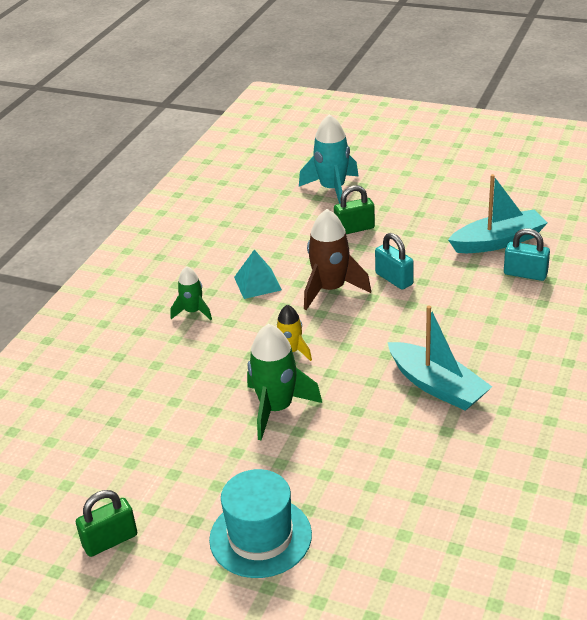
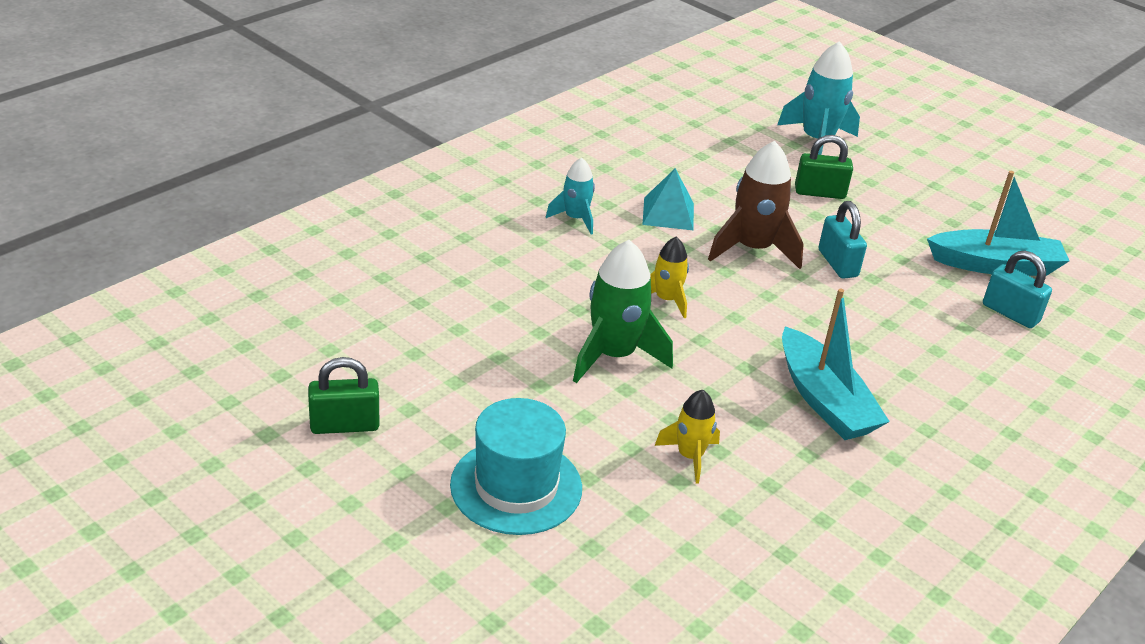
camera: 15 degrees right, 0 degrees up
green rocket [170,266,212,320] -> turquoise rocket [546,157,595,235]
none -> yellow rocket [655,390,720,484]

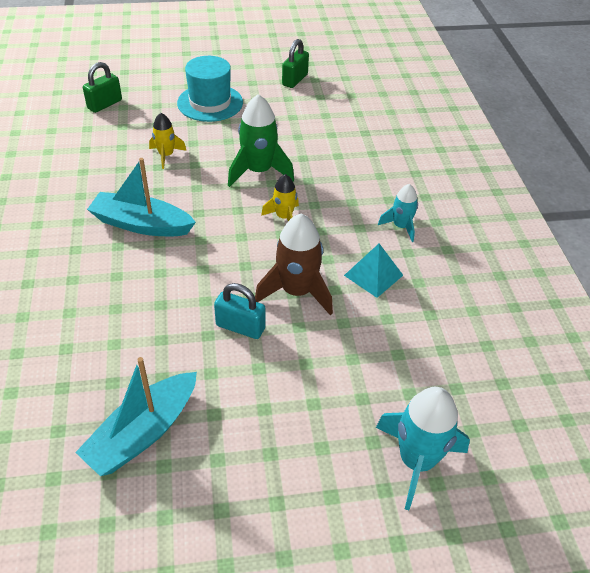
camera: 130 degrees right, 10 degrees up
green padlock [795,135,853,199] -> green padlock moved to [83,62,122,113]
turquoise padlock [983,251,1052,328] -> none

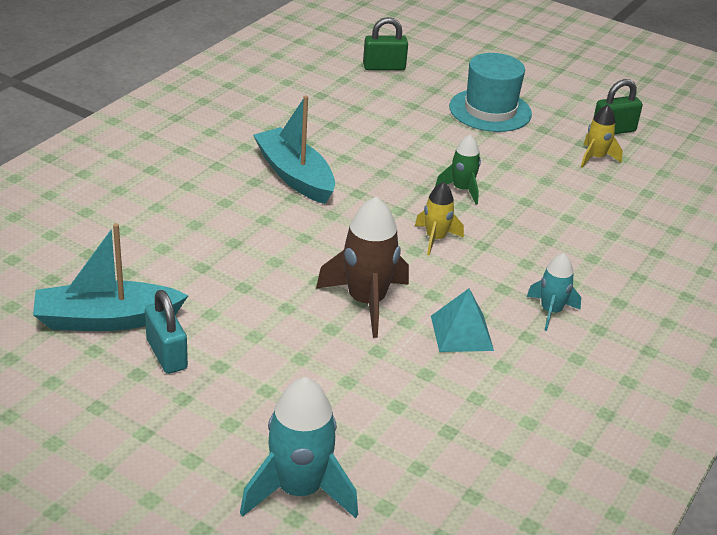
camera: 40 degrees right, 10 degrees down
yellow rocket [149,113,187,169] -> yellow rocket moved to [581,105,623,168]
turquoise padlock [214,283,265,339] -> turquoise padlock moved to [145,290,188,374]
green rocket [228,94,294,187] -> green rocket [435,135,481,204], size x0.58

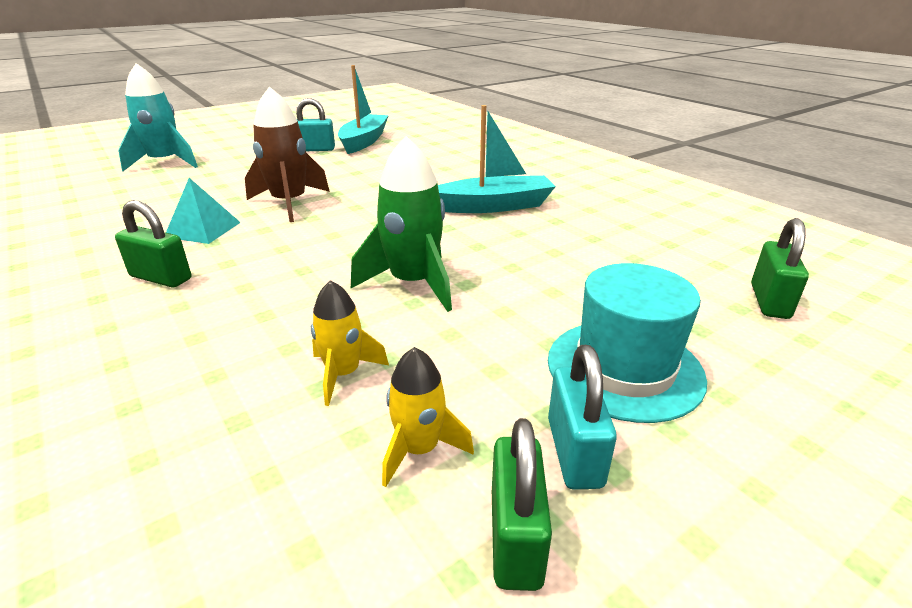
camera: 115 degrees right, 5 degrees down
yellow rocket [415,182,464,255] -> yellow rocket moved to [311,280,389,406]
green rocket [435,135,481,204] -> green rocket [351,136,452,312], size x1.72
turquoise rocket [527,253,581,331] -> green padlock [115,200,191,288]
none -> turquoise padlock [548,345,617,490]

